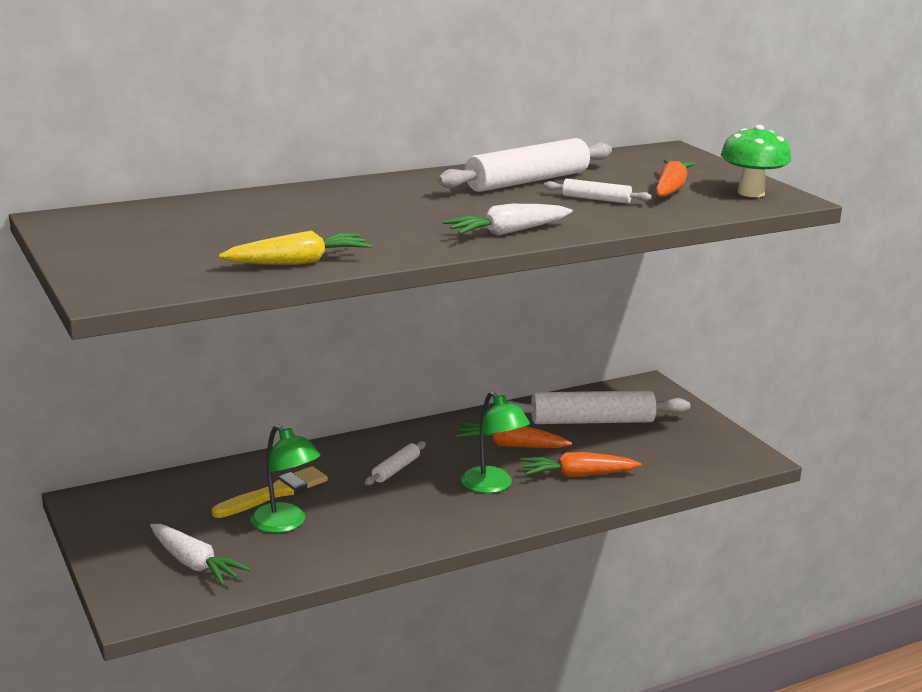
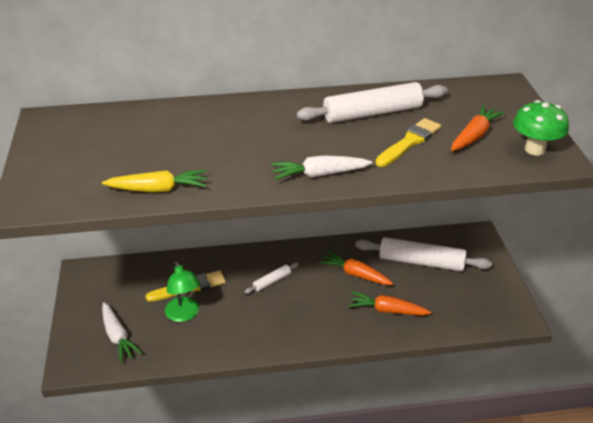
camera: 20 degrees right, 15 degrees up
green lamp [461,391,530,493] -> none
white rolling pin [544,179,652,204] -> yellow brush [375,118,441,167]

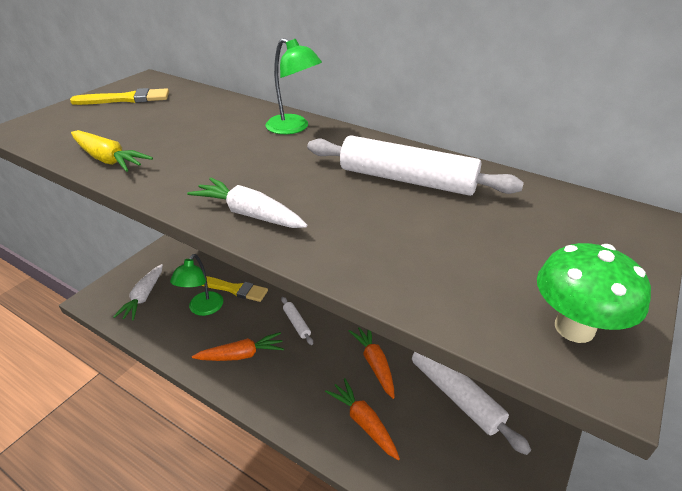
camera: 40 degrees right, 0 degrees up
white rolling pin [245,263,299,294] -> white rolling pin turned 60 degrees clockwise [281,297,313,345]
yellow brush [375,118,441,167] -> yellow brush moved to [70,88,169,105]
orange carrot [451,105,505,151] -> orange carrot moved to [192,332,284,361]
none -> green lamp [265,38,322,134]

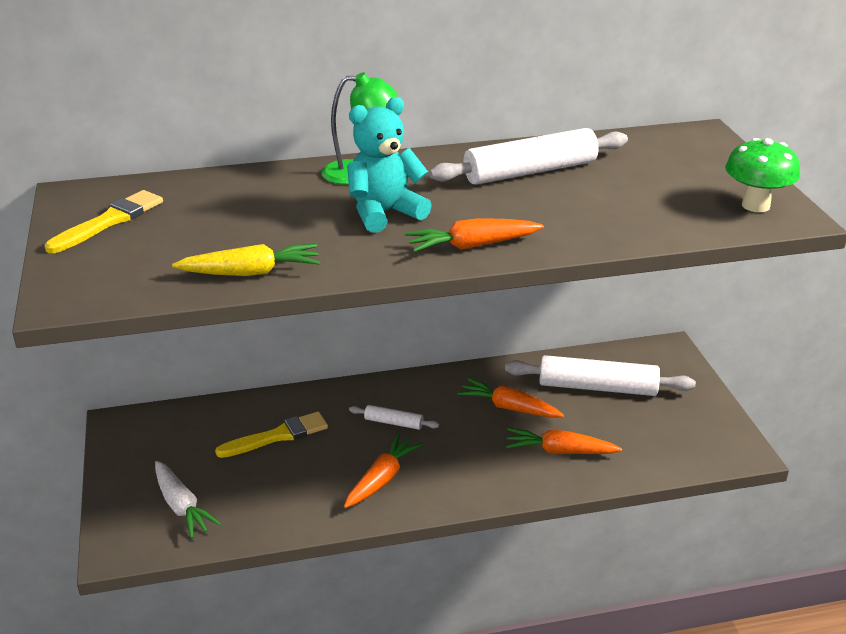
camera: 45 degrees left, 5 degrees down
green lamp [170,254,223,316] -> none
white carrot [187,178,307,228] -> orange carrot [405,218,544,252]
none -> turquoise teddy bear [347,97,432,233]

